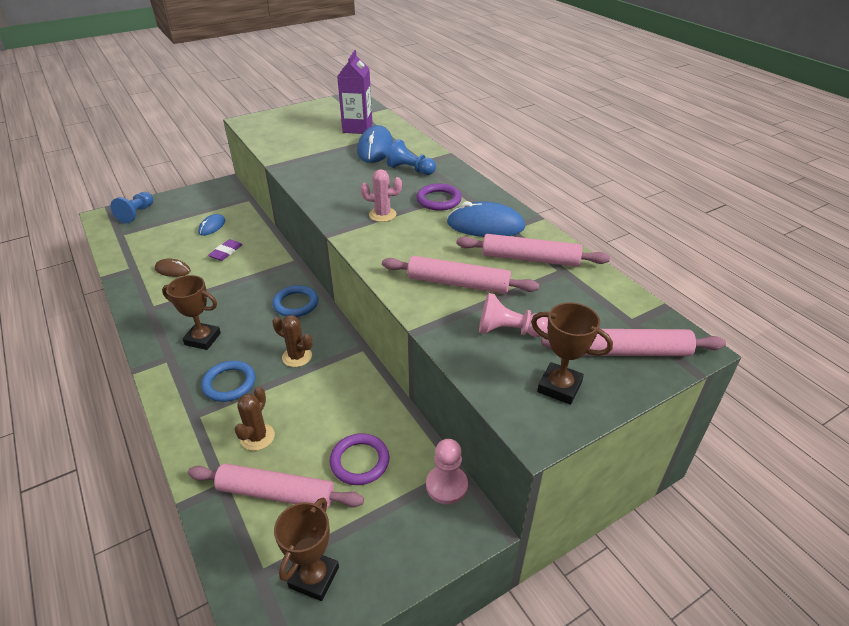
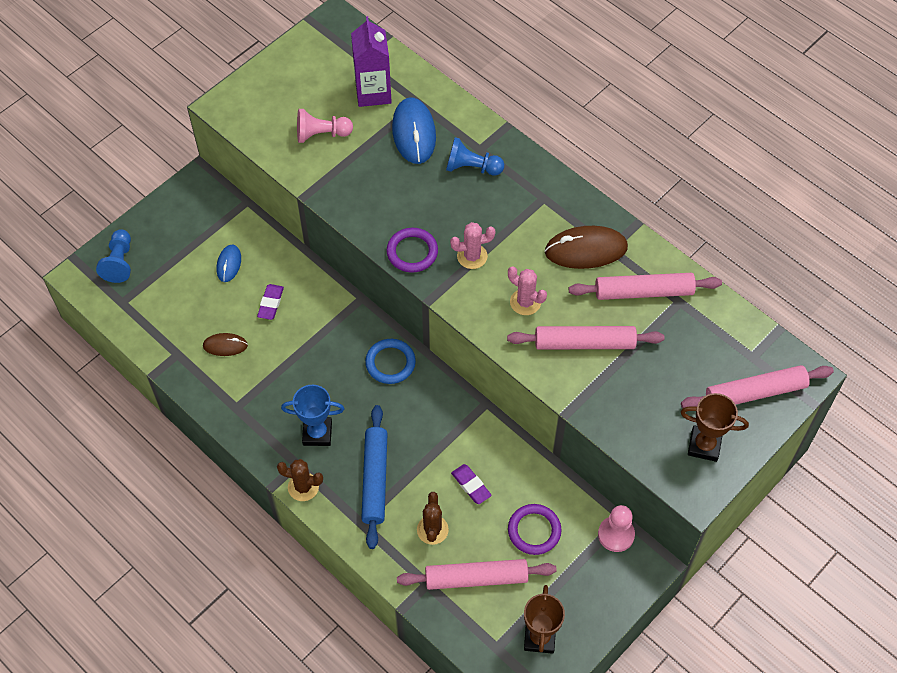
camera: 15 degrees left, 20 degrees up
brown trophy [162,275,221,350] -> blue trophy [281,385,345,446]
blue ring [201,361,255,402] -> blue rolling pin [361,405,388,549]
brown cactus [272,315,312,367] -> brown cactus moved to [277,459,323,501]
purple ring [416,184,462,211] -> purple ring moved to [387,228,438,272]
blue mouse [447,201,525,237] -> brown mouse [545,226,628,269]
pink pawn [479,293,548,337] -> pink pawn moved to [297,109,353,143]
none -> purple eraser [451,464,492,504]
none -> pink cactus [508,266,547,315]

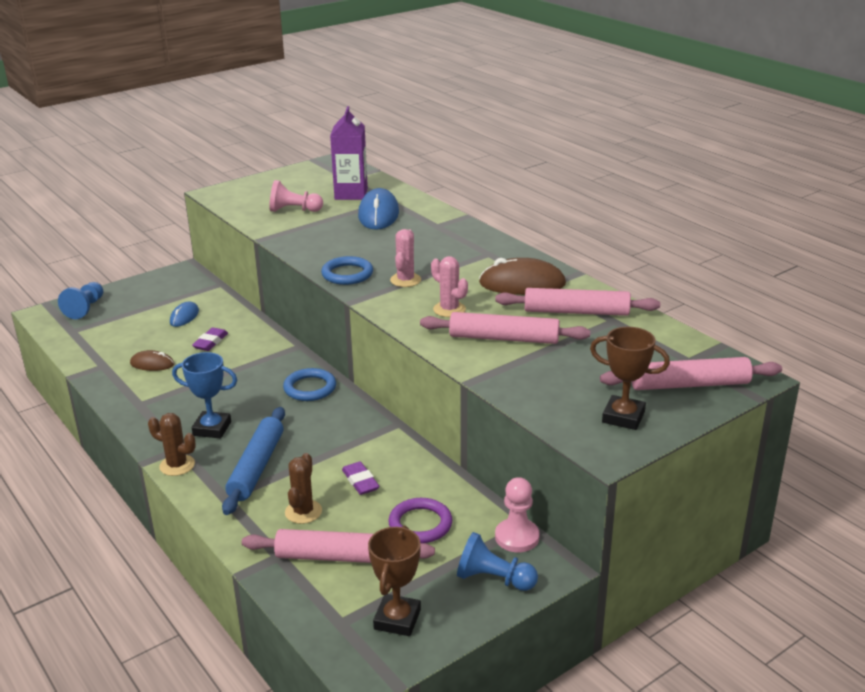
camera: 10 degrees right, 30 degrees down
purple ring [387,228,438,272] -> blue ring [321,256,373,285]
blue pawn [446,137,504,175] -> blue pawn moved to [457,532,538,591]
pink cactus [450,222,495,269] -> pink cactus turned 75 degrees counterclockwise [390,229,421,287]

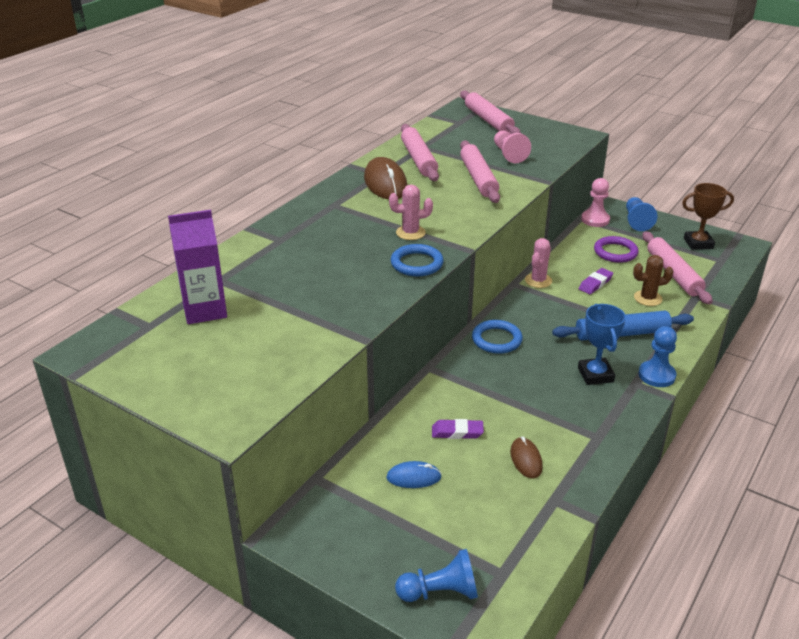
camera: 110 degrees left, 5 degrees up
brown cactus [148,413,196,476] -> blue pawn [638,326,677,387]
pink pawn [269,180,323,212] -> pink pawn moved to [494,131,531,163]
blue mouse [358,188,399,230] -> none
pink cactus [431,256,468,317] -> pink cactus moved to [525,238,552,288]
brown trophy [590,327,670,430] -> none

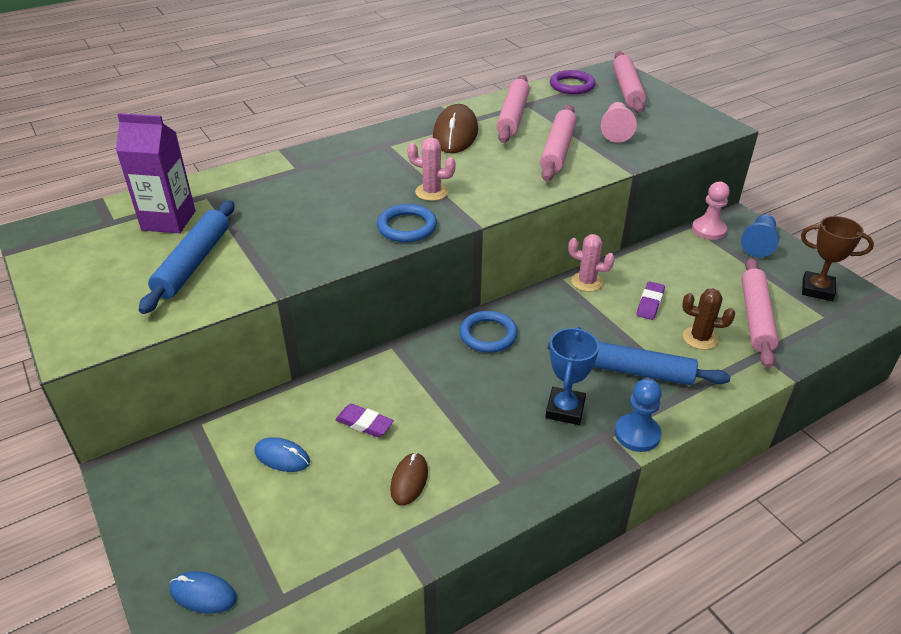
camera: 25 degrees right, 5 degrees up
blue pawn [395,549,478,602] -> blue mouse [170,571,237,614]
pink cactus [525,238,552,288] -> pink cactus turned 60 degrees clockwise [568,234,615,292]
purple eraser [579,268,613,294] -> purple eraser turned 45 degrees counterclockwise [636,281,665,320]
purple ring [594,236,639,263] -> purple ring moved to [550,70,595,94]
none -> blue rolling pin [139,200,235,314]

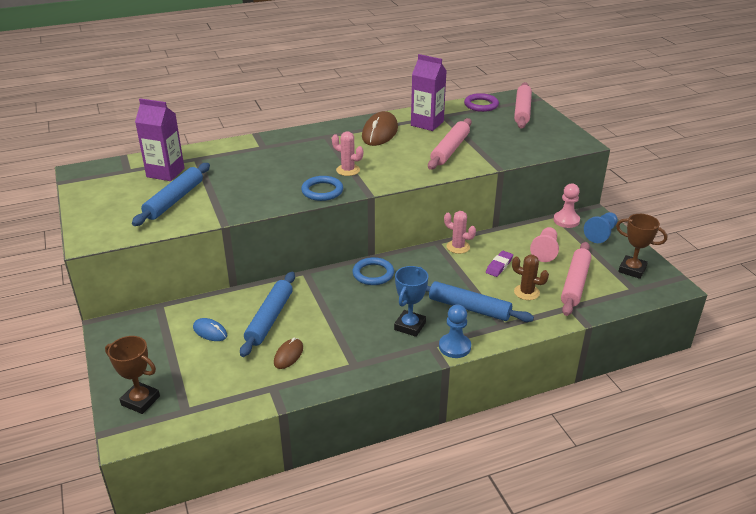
camera: 10 degrees right, 5 degrees down
blue mouse [170,571,237,614] -> brown trophy [105,336,160,414]
purple eraser [335,404,394,437] -> blue rolling pin [240,272,295,357]
pink rolling pin [496,75,530,143] -> purple carton [411,54,446,131]
pink pawn [601,102,637,143] -> pink pawn moved to [530,227,559,262]

